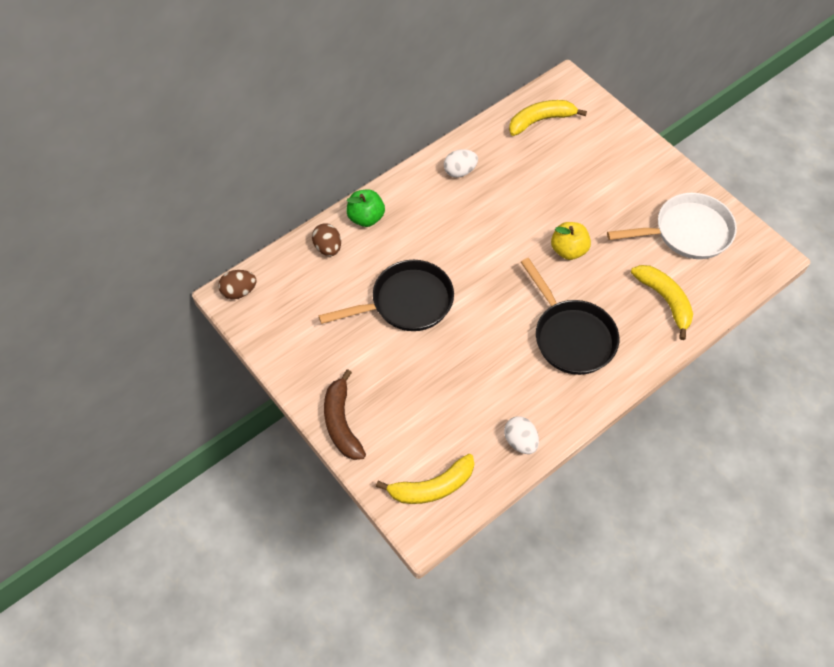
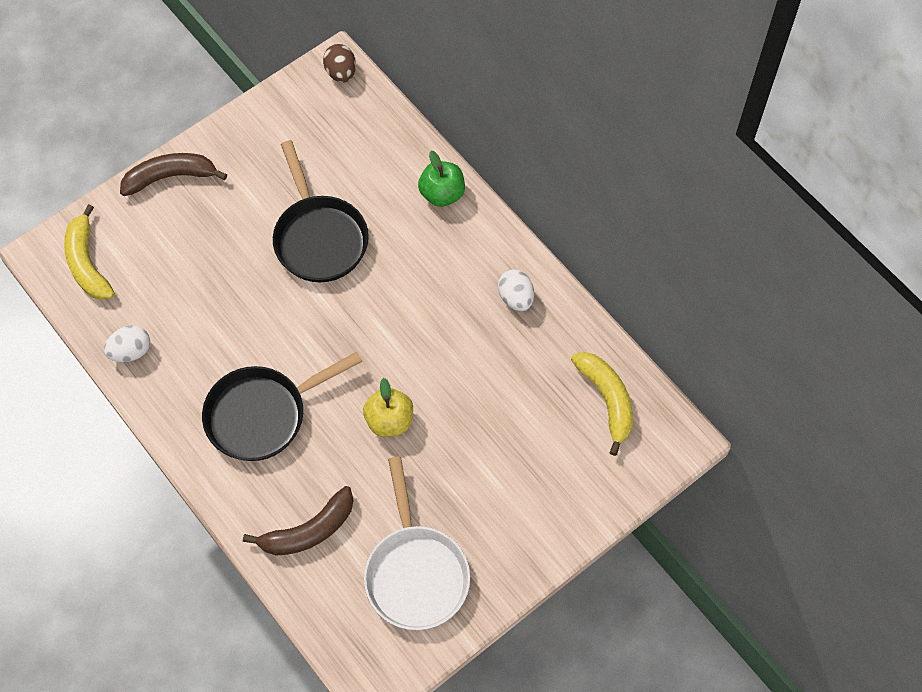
camera: 90 degrees right, 5 degrees up
brown egg [312,223,341,256] -> none
yellow banana [631,265,693,340] -> brown banana [243,486,354,556]

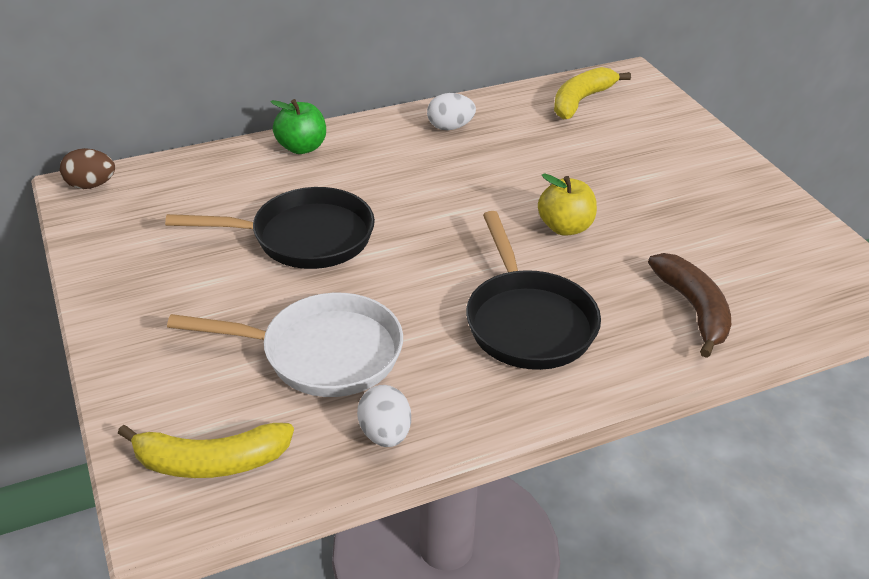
camera: 75 degrees left, 25 degrees down
brown banana [120,153,227,196] -> none
white pan [364,456,470,630] -> white pan moved to [167,293,403,397]
yellow banana [571,352,633,456] -> yellow banana turned 45 degrees counterclockwise [554,67,631,120]

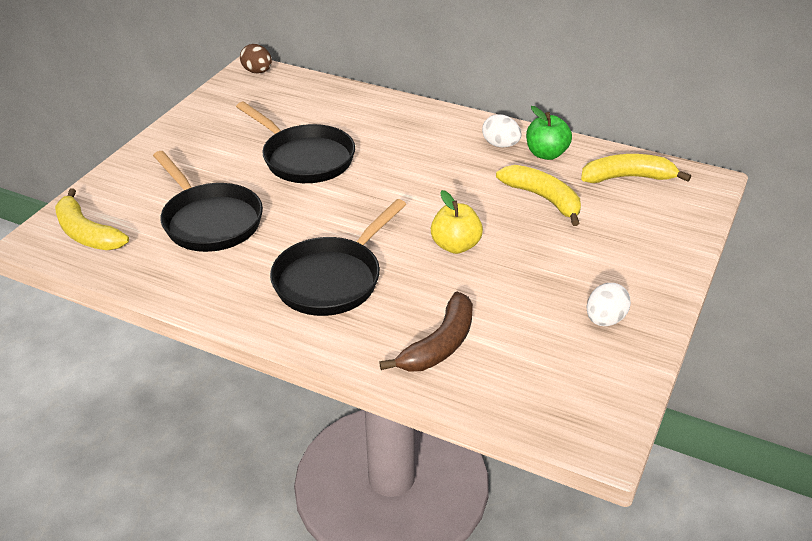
camera: 50 degrees right, 0 degrees up
white pan [167,293,403,397] -> black pan [153,151,263,252]
green apple [271,99,326,154] -> green apple moved to [526,106,572,160]
white egg [357,385,411,447] -> white egg moved to [587,283,631,326]
none -> yellow banana [496,165,581,226]

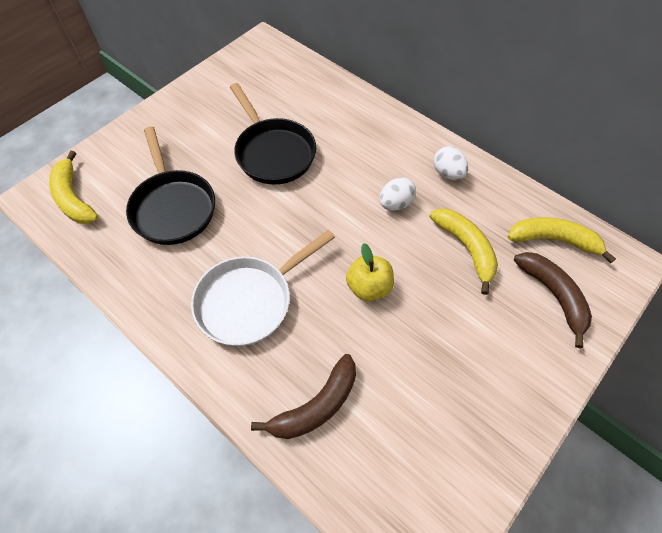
camera: 15 degrees right, 20 degrees up
brown egg [240,44,272,74] -> none
black pan [270,199,406,316] -> white pan [191,230,335,346]
green apple [526,106,572,160] -> none
white egg [587,283,631,326] -> white egg moved to [379,177,416,211]
none -> brown banana [514,252,592,348]

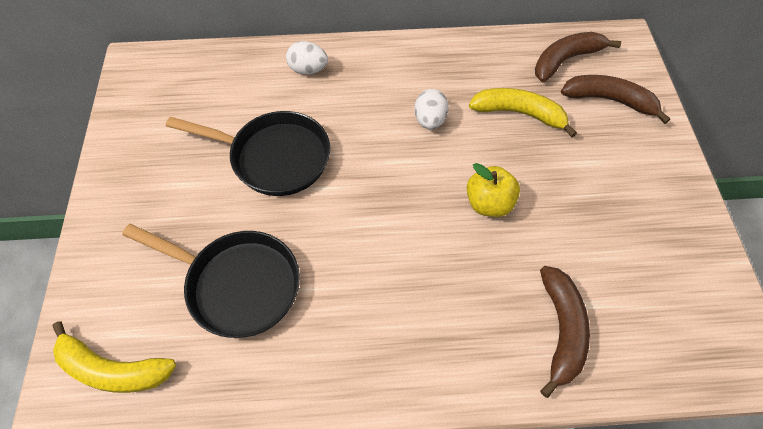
camera: 45 degrees left, 0 degrees up
white pan [191,230,335,346] -> none
white egg [433,146,468,180] -> white egg moved to [286,41,328,75]
yellow banana [508,217,616,263] -> brown banana [535,32,621,82]

